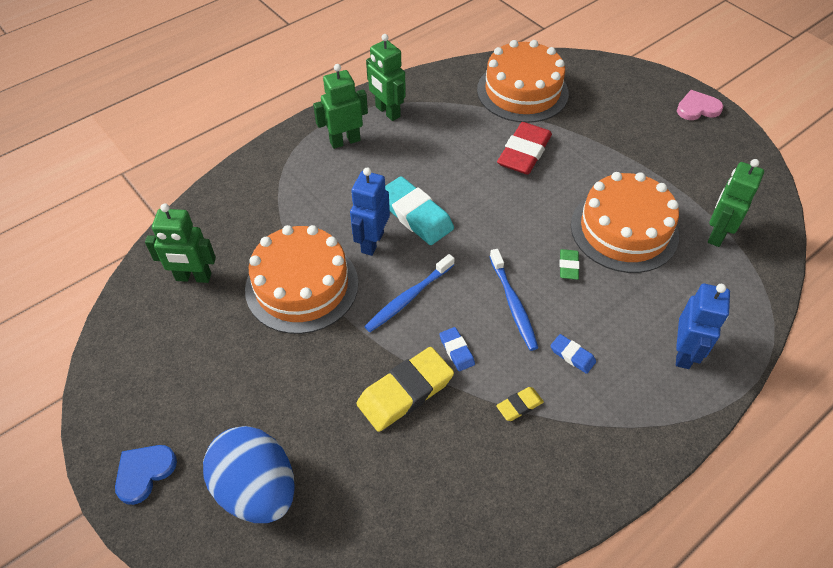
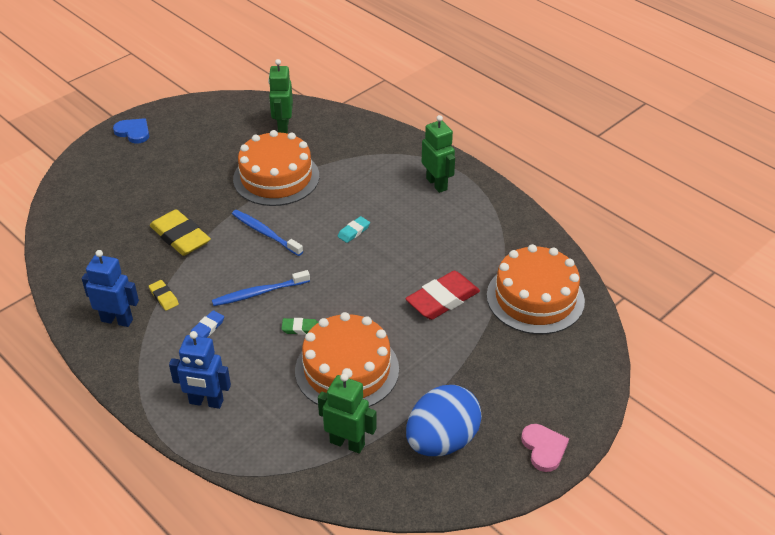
camera: 85 degrees right, 10 degrees down
blue egg [203,426,295,523] -> blue egg moved to [406,385,482,456]
blue robot [350,168,390,256] -> blue robot moved to [81,250,139,327]
green robot [366,34,406,121] -> none
turquoise eraser [385,176,454,245] -> turquoise eraser [338,216,370,243], size x0.49
blue eraser [439,327,475,371] -> none
red eraser [497,122,552,175] -> red eraser turned 60 degrees counterclockwise [405,271,480,320]

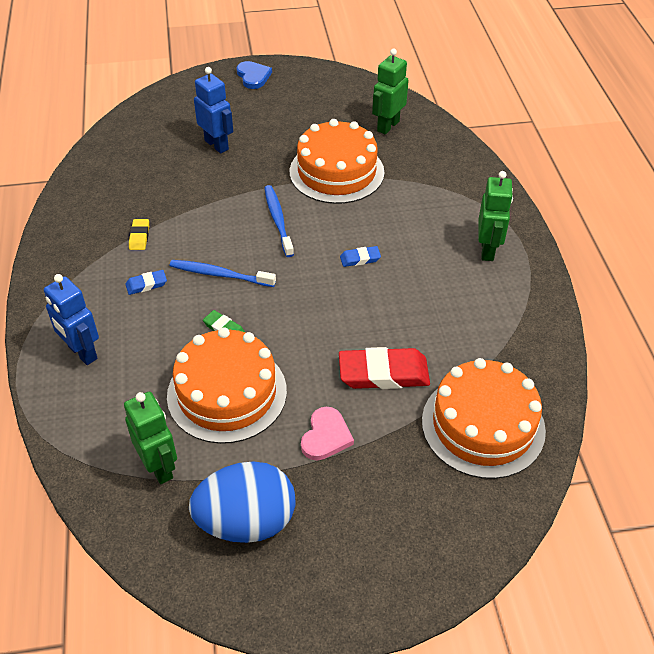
camera: 35 degrees right, 5 degrees up
blue robot [81,250,139,327] -> blue robot moved to [194,67,233,154]
yellow eraser [150,209,211,256] -> none
turquoise eraser [338,216,370,243] -> blue eraser [340,246,381,267]
pink heart [521,424,569,472] -> pink heart moved to [301,407,354,460]

